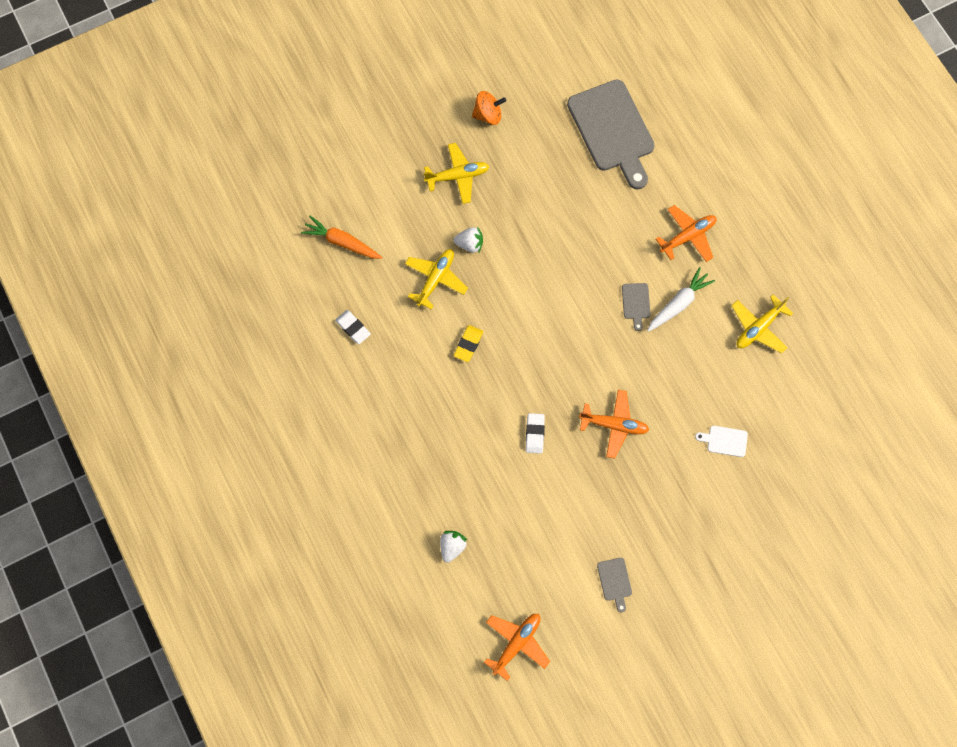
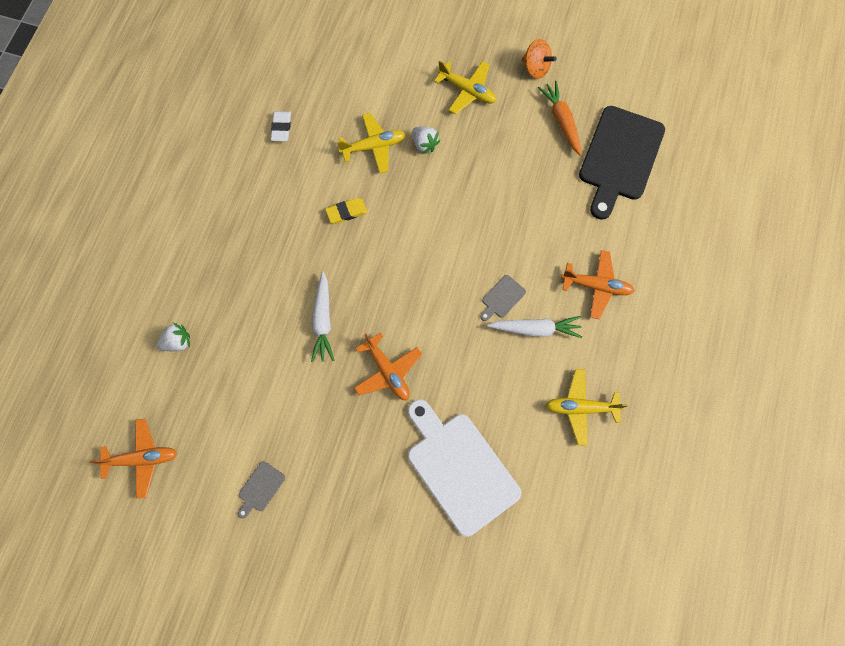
camera: 45 degrees right, 0 degrees up
orange carrot [301,216,382,259] -> orange carrot moved to [538,81,582,156]
white eraser [526,413,545,454] -> white carrot [311,271,334,362]
grey cutting board [567,80,655,189] -> black cutting board [579,106,665,220]
white cutting board [695,426,748,457] -> white cutting board [408,399,521,537], size x2.47

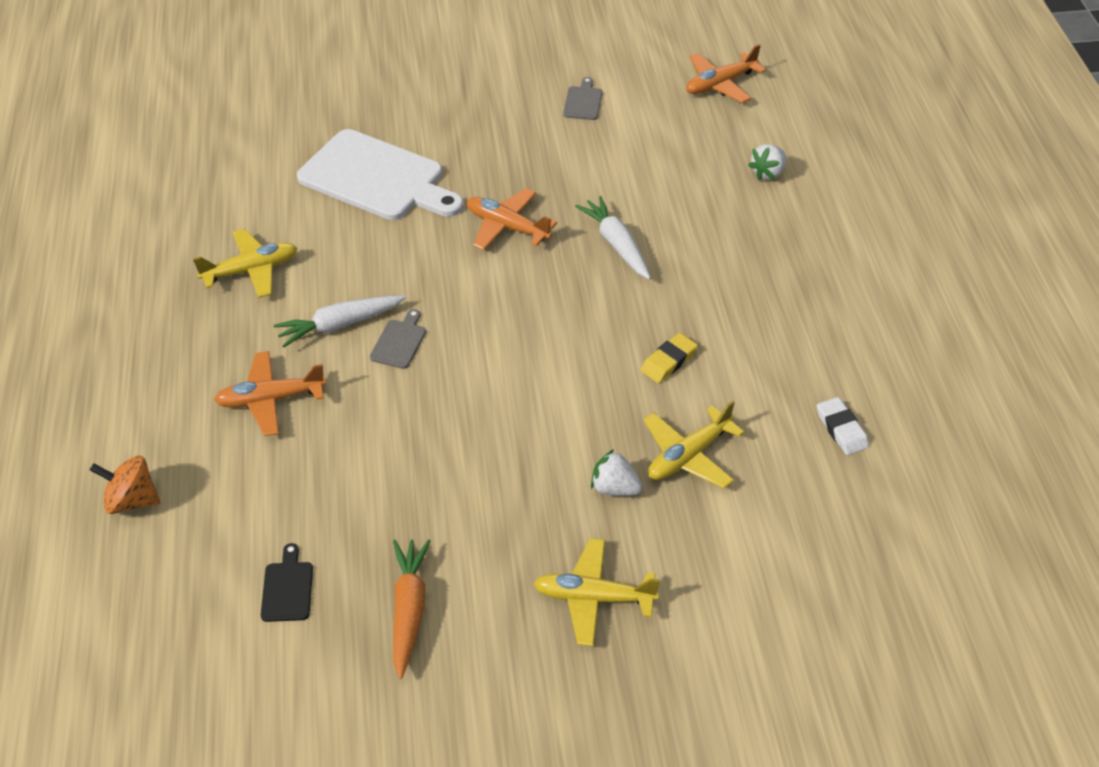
camera: 155 degrees right, 25 degrees down
orange spinning top [522,39,557,79] -> orange spinning top moved to [90,456,160,514]
orange carrot [538,81,582,156] -> orange carrot turned 135 degrees counterclockwise [393,539,431,679]
black cutting board [579,106,665,220] -> black cutting board [261,543,313,622], size x0.41

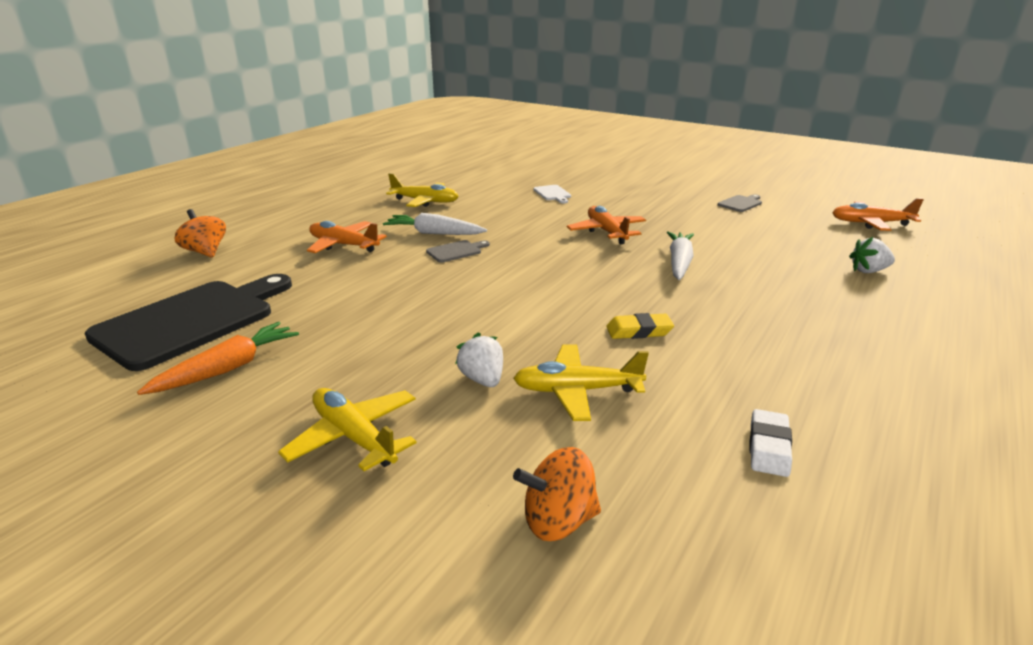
camera: 40 degrees right, 20 degrees down
black cutting board [261,543,313,622] -> black cutting board [85,274,292,371], size x2.47
white cutting board [297,129,464,220] -> white cutting board [533,185,571,203], size x0.41
none -> orange spinning top [513,447,601,541]

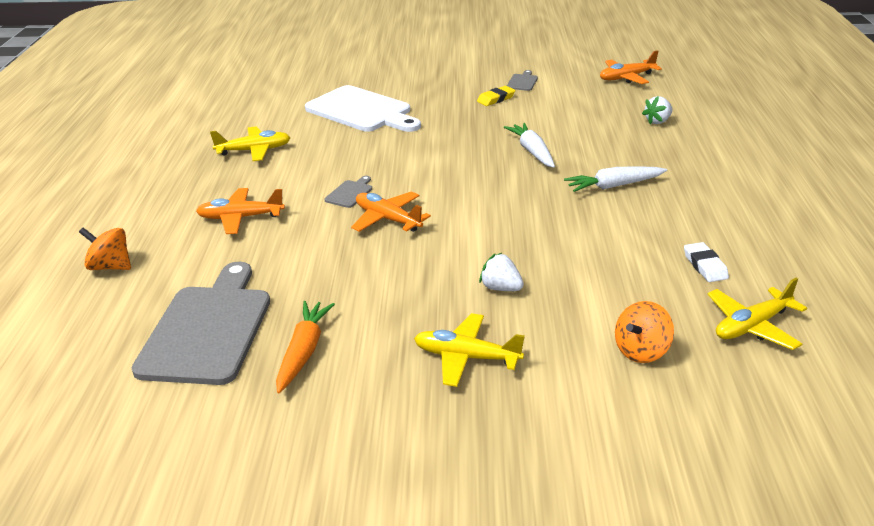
camera: 30 degrees left, 5 degrees up
black cutting board [85,274,292,371] -> grey cutting board [132,262,270,385]
white carrot [383,213,487,235] -> white carrot moved to [564,166,667,192]
yellow plane [513,344,649,421] -> yellow plane moved to [708,278,807,350]
white cutting board [533,185,571,203] -> white cutting board [305,85,421,132], size x2.47
orange plane [567,206,646,244] -> orange plane moved to [351,191,431,232]
yellow eraser [606,313,674,339] -> yellow eraser moved to [477,86,515,106]

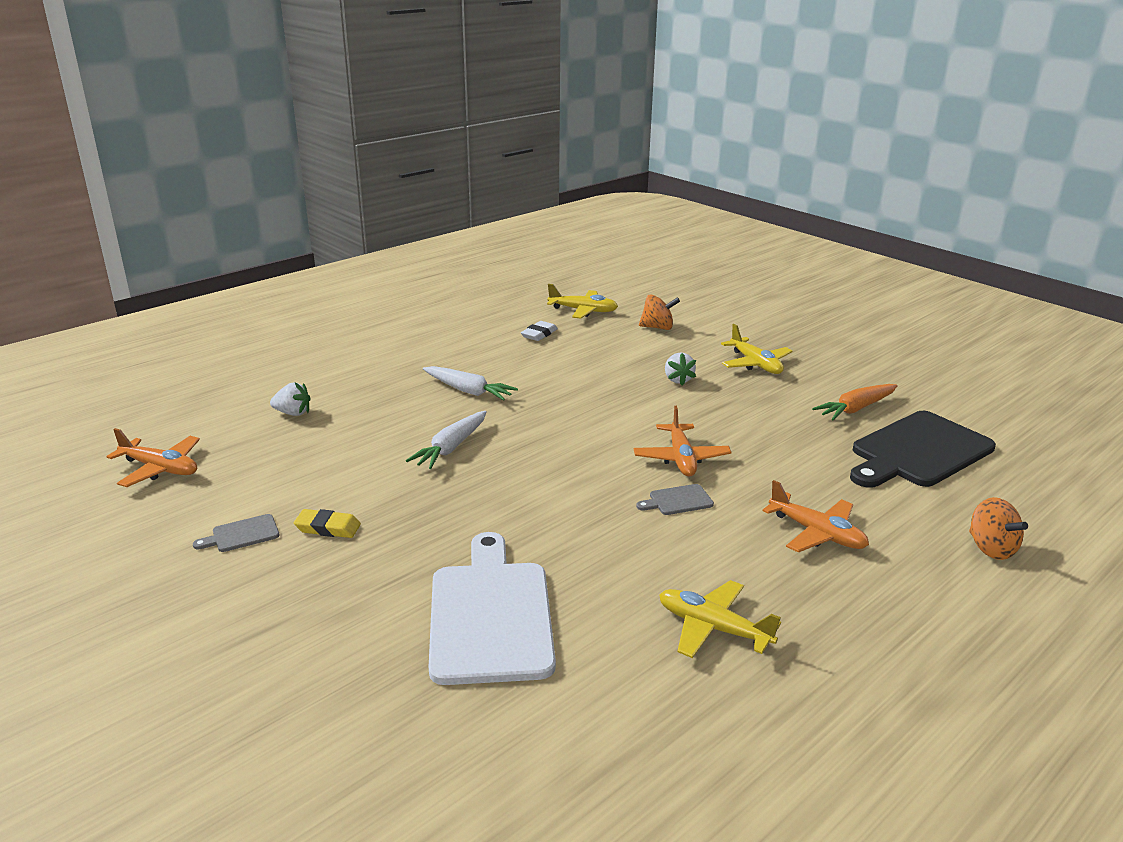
camera: 135 degrees left, 5 degrees down
grey cutting board [132,262,270,385] -> black cutting board [850,411,996,488]

